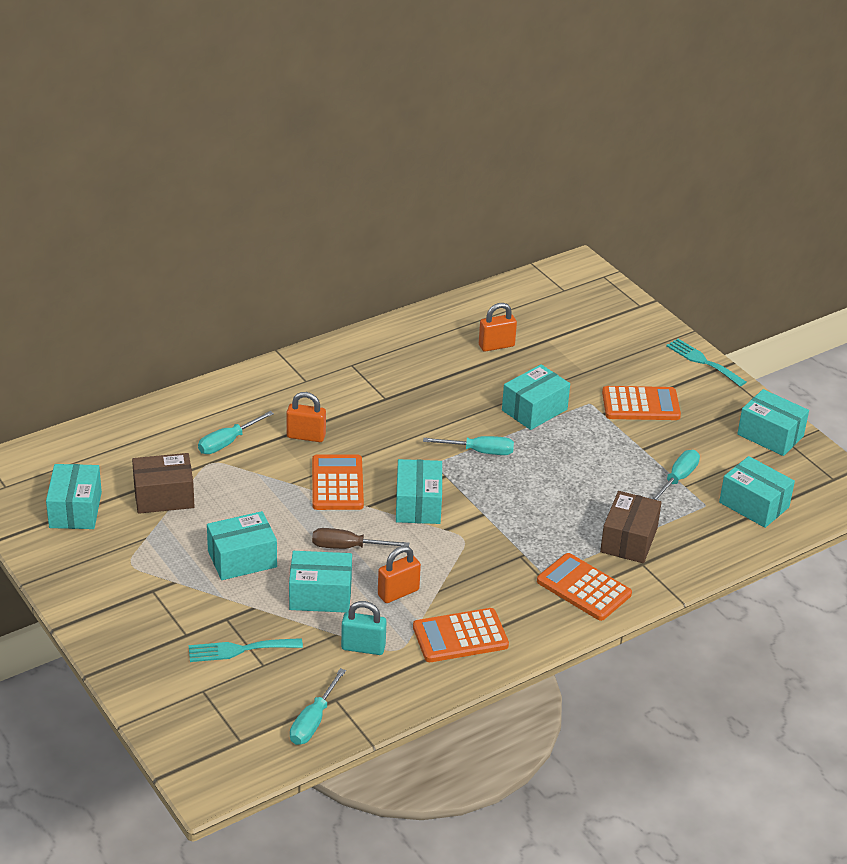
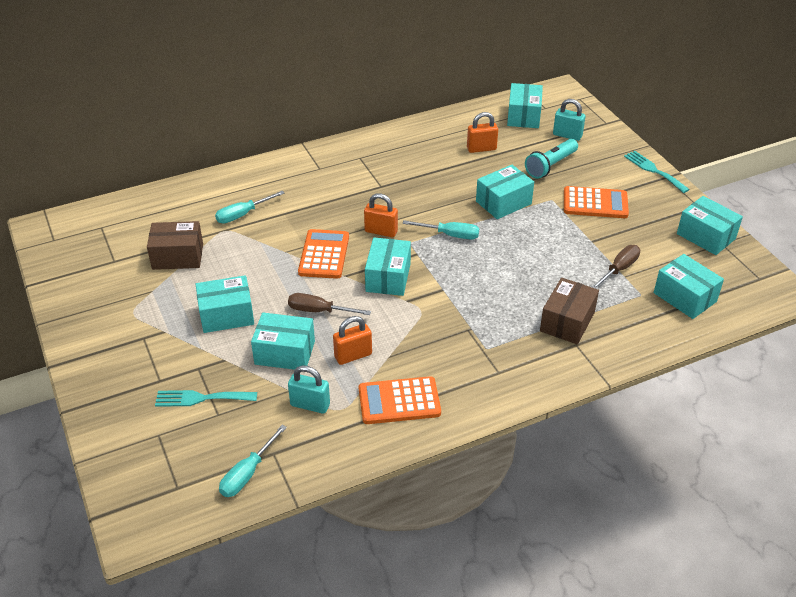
camera: 10 degrees right, 5 degrees up
turquoise box [46,464,102,529] -> turquoise box moved to [507,83,543,128]
orange padlock [286,392,326,442] -> orange padlock moved to [364,193,398,237]
orange calculator [537,553,632,621] -> none
turquoise screwdriver [652,450,700,500] -> brown screwdriver [592,245,640,289]
none -> turquoise flashlight [525,139,578,179]
none -> turquoise padlock [553,99,586,141]

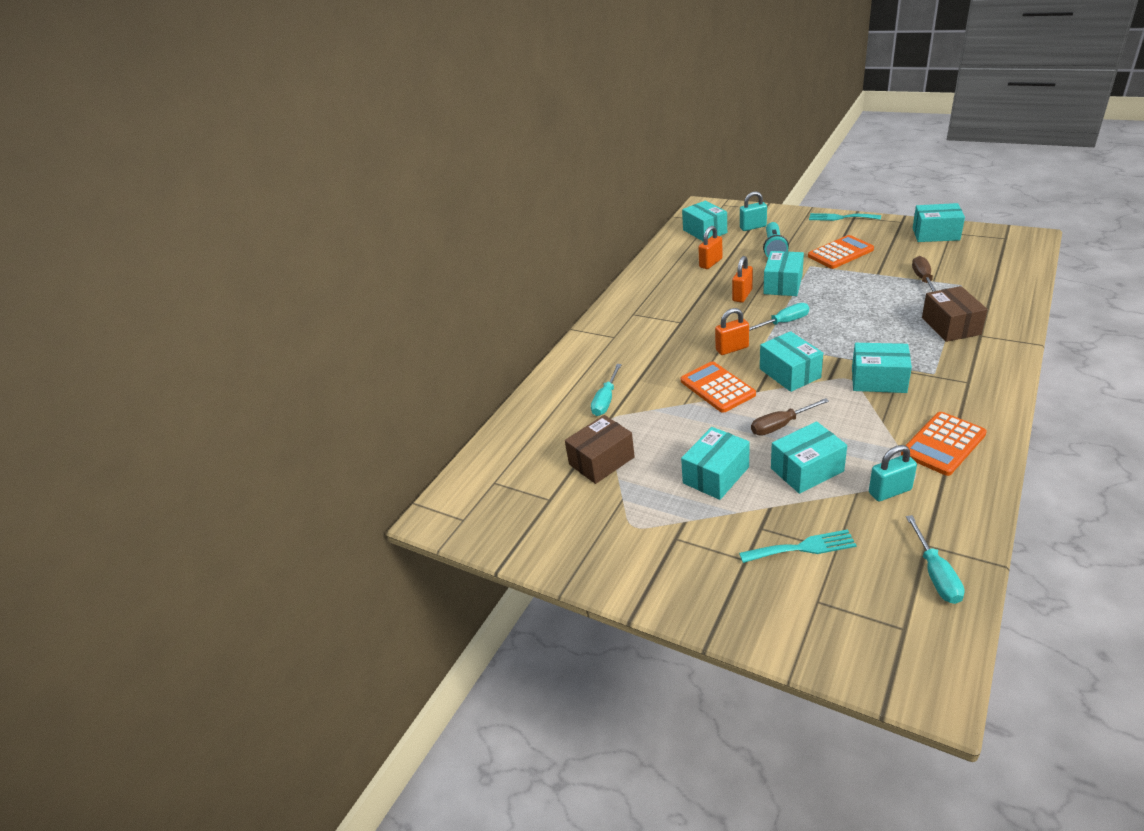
camera: 30 degrees left, 5 degrees down
turquoise fork [155,390,257,407] -> turquoise fork turned 150 degrees counterclockwise [739,529,857,563]
orange padlock [333,316,372,365] -> orange padlock moved to [732,256,753,303]
turquoise box [654,254,724,319] -> turquoise box moved to [852,343,912,393]

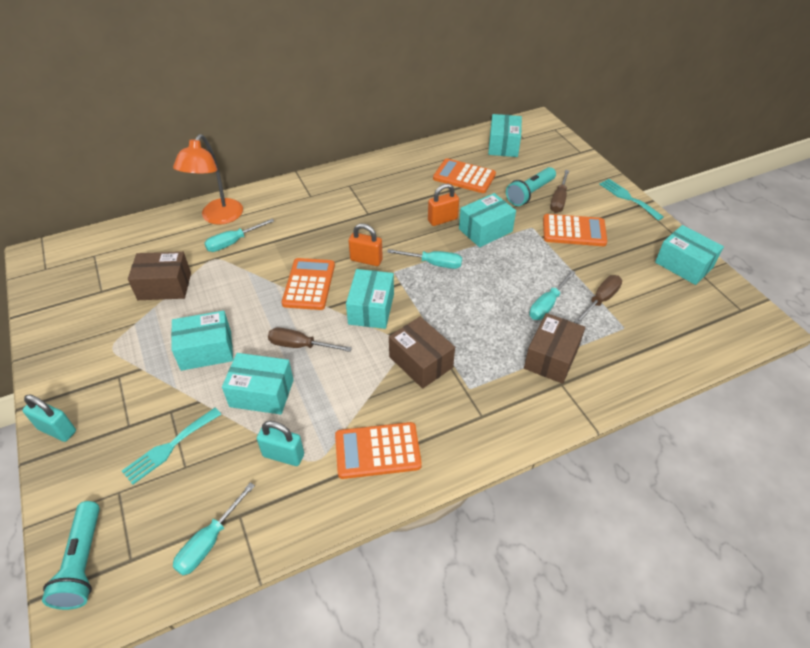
camera: 30 degrees right, 10 degrees up
orange padlock [698,226,723,269] -> orange calculator [433,158,496,193]
turquoise fork [739,529,857,563] -> turquoise fork turned 105 degrees clockwise [122,408,222,485]
turquoise padlock [740,191,767,231] -> turquoise padlock moved to [22,394,76,442]
turquoise box [852,343,912,393] -> brown box [389,317,455,389]
none -> turquoise flashlight [42,501,100,610]
none -> orange lamp [173,134,243,225]
none -> turquoise screwdriver [529,270,576,320]
none -> brown screwdriver [550,170,569,213]

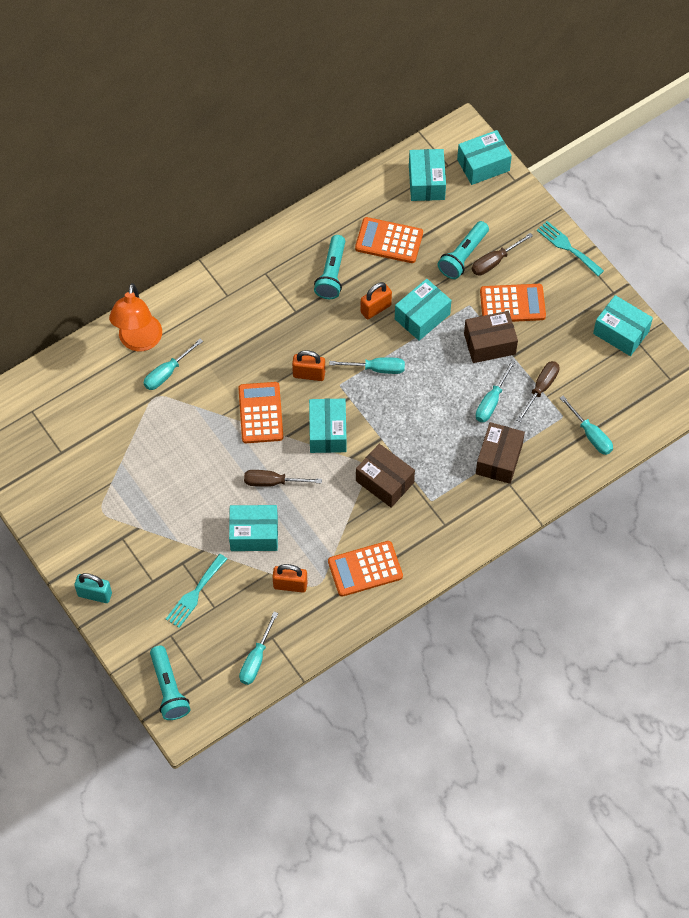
camera: 10 degrees left, 15 degrees up
brown box [128,252,191,300] -> brown box moved to [464,311,518,363]
turquoise box [171,311,233,371] -> turquoise box moved to [457,130,512,185]
turquoise padlock [257,421,304,466] -> orange padlock [272,564,307,593]
brown screwdriver [550,170,569,213] -> brown screwdriver turned 45 degrees clockwise [472,233,533,276]
none -> turquoise flashlight [314,235,345,299]
none -> turquoise screwdriver [560,396,613,455]

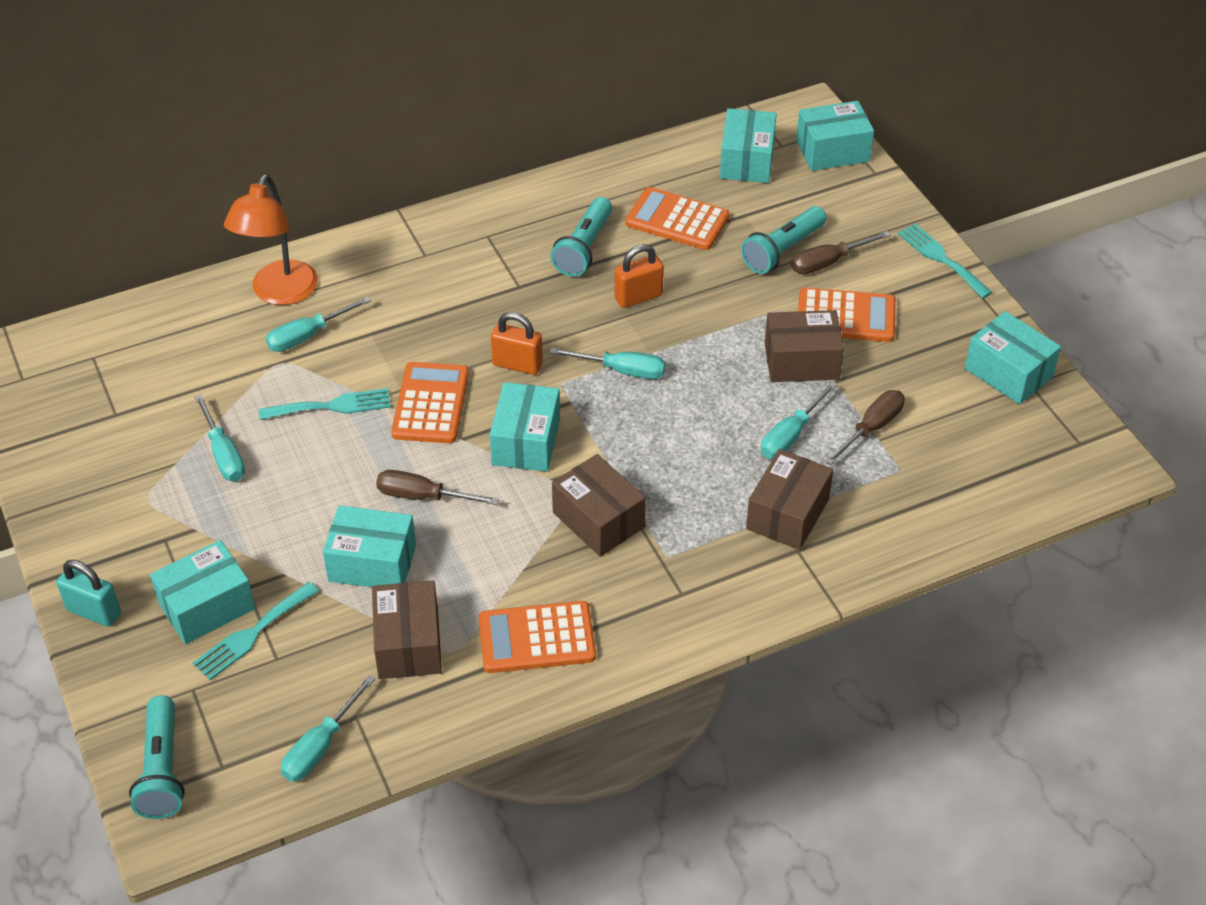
camera: 10 degrees right, 15 degrees down
orange padlock [272,564,307,593] -> brown box [372,581,442,679]
turquoise box [395,279,452,341] -> turquoise box moved to [150,540,255,644]
turquoise screwdriver [560,396,613,455] -> turquoise screwdriver moved to [195,394,245,481]
none -> turquoise fork [259,388,391,420]

